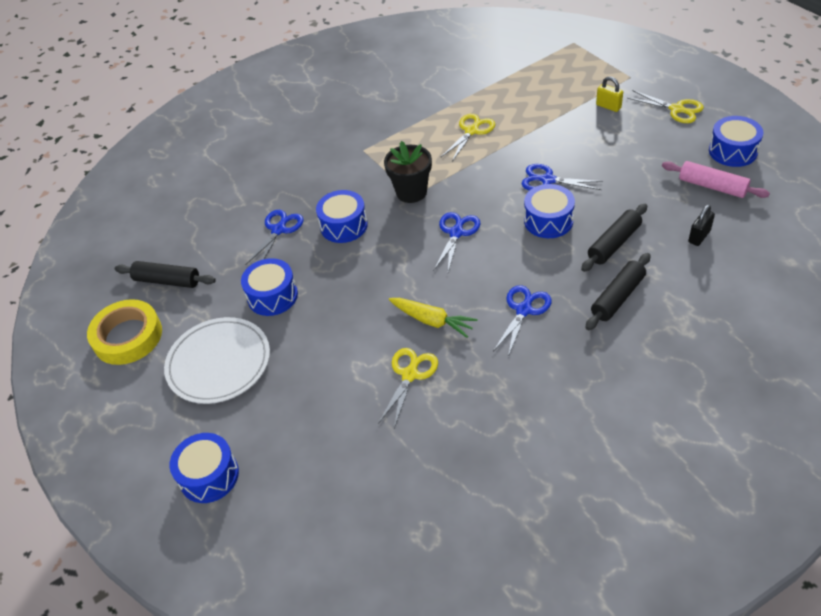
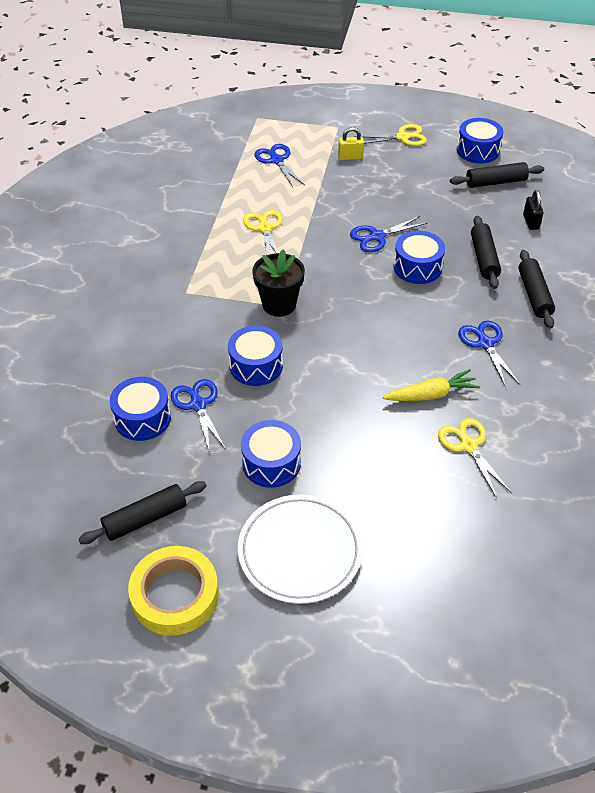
camera: 50 degrees left, 0 degrees up
blue drum [170,433,239,503] -> blue drum moved to [110,377,171,441]
blue scissors [433,212,481,272] -> blue scissors moved to [254,144,305,187]
pink rolling pin [662,161,770,198] -> black rolling pin [450,162,544,188]

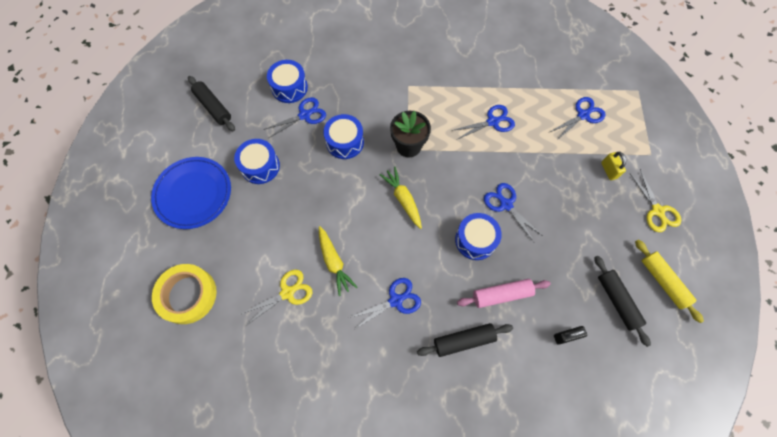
camera: 80 degrees right, 20 degrees up
yellow tape [128,546,219,636] -> yellow tape moved to [152,264,217,324]
white plate [238,494,363,604] -> blue plate [151,157,231,229]
yellow scissors [243,210,282,255] -> blue scissors [452,105,515,140]
blue drum [457,118,503,163] -> yellow rolling pin [635,239,704,323]
black rolling pin [471,216,501,289] -> pink rolling pin [457,279,551,308]
none -> yellow carrot [379,167,422,229]

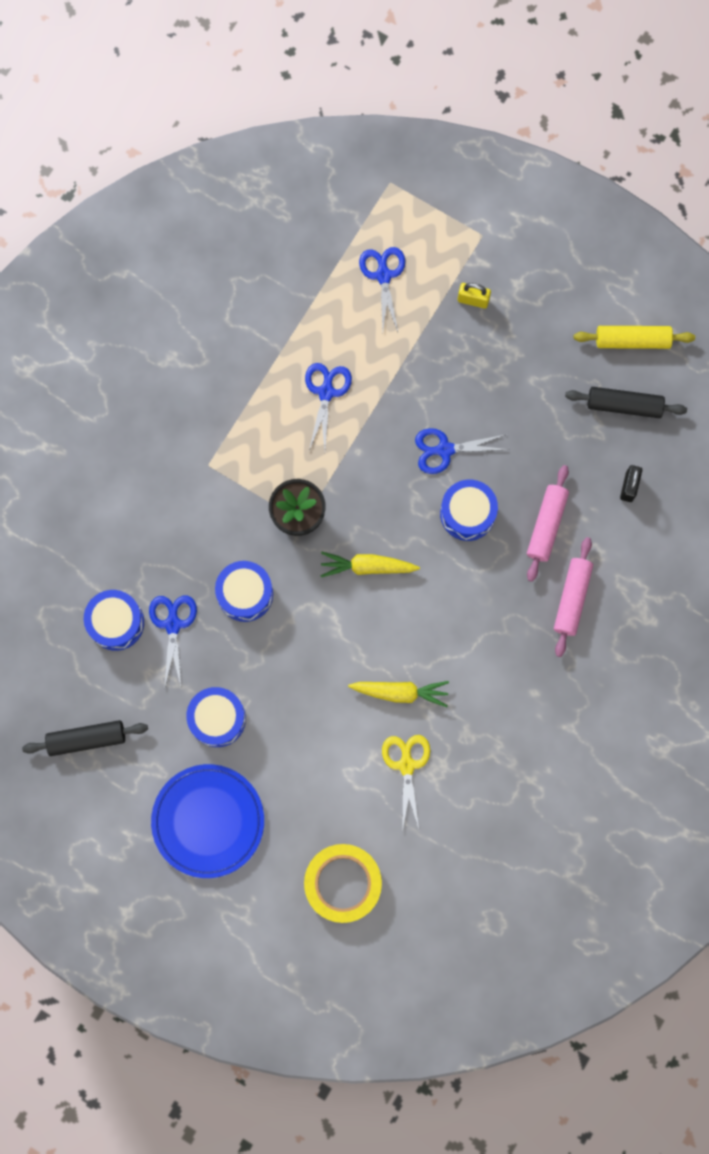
camera: 60 degrees left, 10 degrees up
blue scissors [349,278,421,329] -> none
black rolling pin [417,323,513,357] -> pink rolling pin [554,537,593,657]
yellow scissors [630,169,681,232] -> none

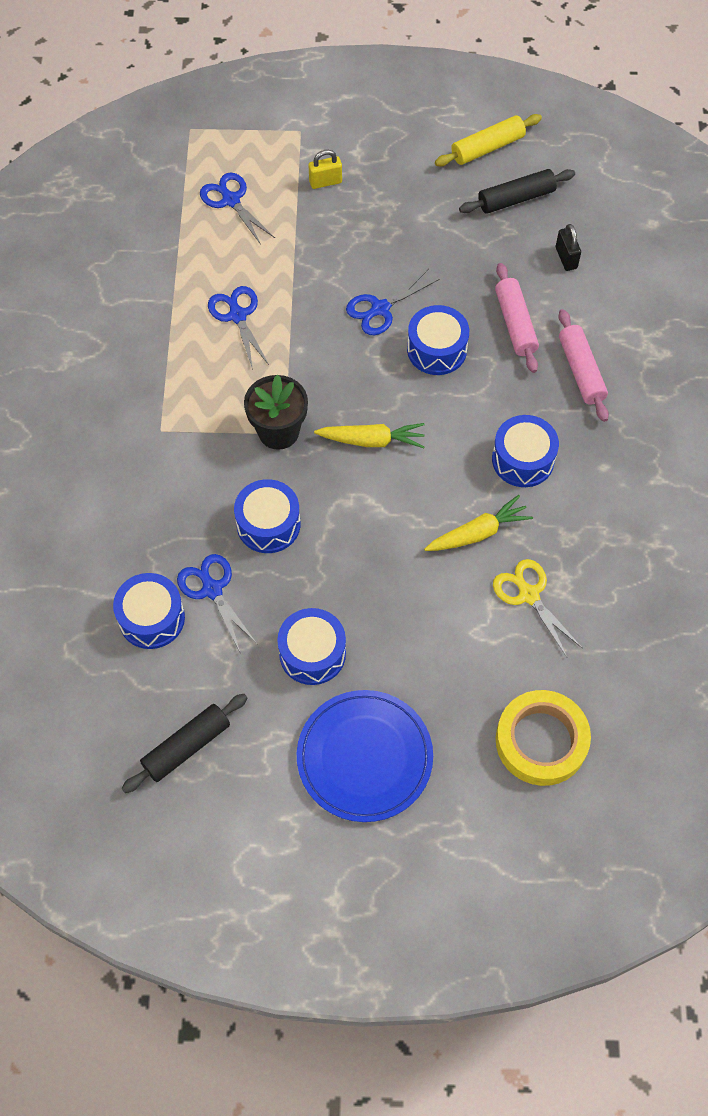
camera: 30 degrees left, 15 degrees down
yellow carrot [320,552,420,577] -> yellow carrot turned 150 degrees counterclockwise [314,423,425,448]
none -> blue drum [492,415,559,487]

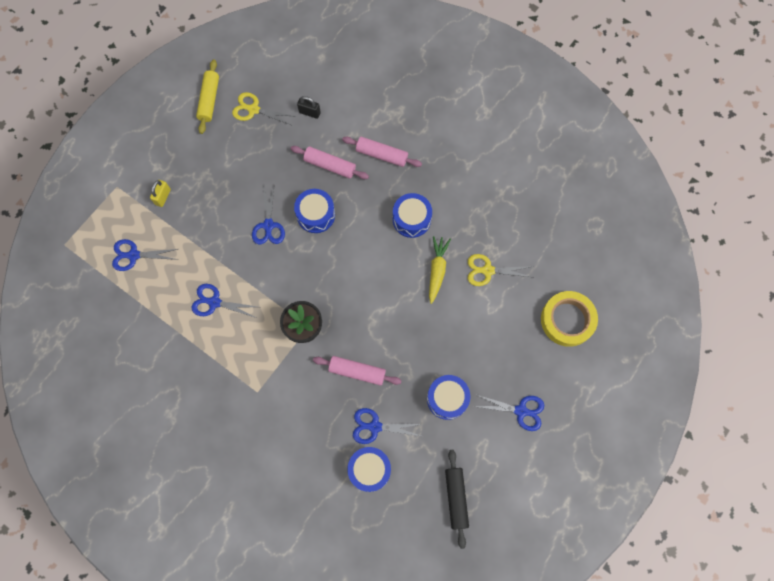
camera: 55 degrees left, 10 degrees up
blue drum [234,479,300,553] -> pink rolling pin [313,356,402,386]
blue plate [297,690,433,822] -> blue scissors [473,394,544,431]
yellow carrot [314,423,425,448] -> none
black rolling pin [459,169,575,214] -> yellow scissors [232,92,296,125]

